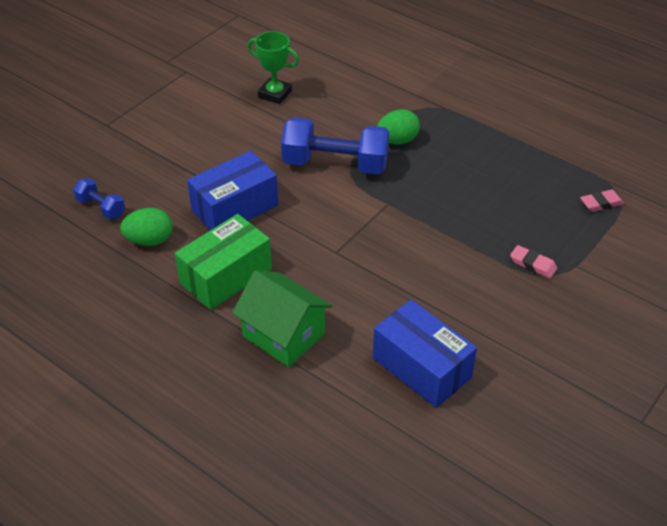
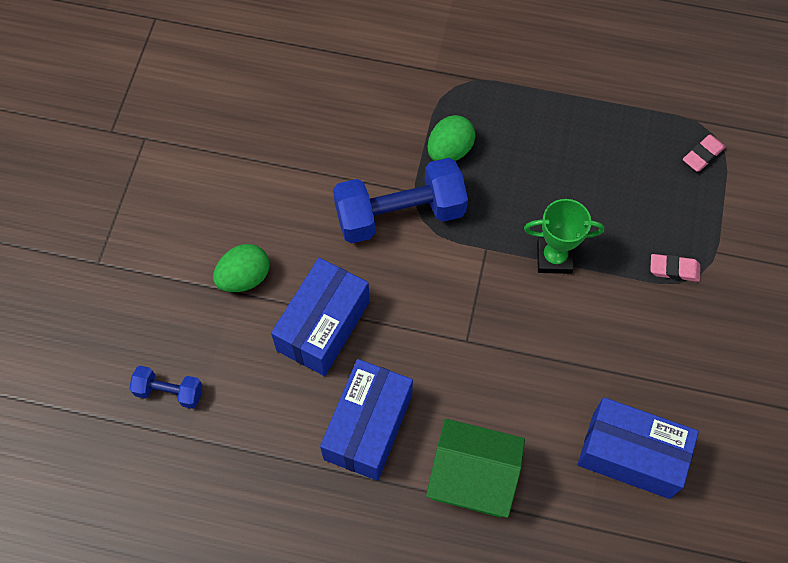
camera: 25 degrees left, 20 degrees up
green egg [120,208,173,246] -> green egg moved to [213,244,270,292]
green box [175,214,272,310] -> blue box [320,359,413,481]
green trophy [247,31,299,104] -> green trophy moved to [524,199,604,274]

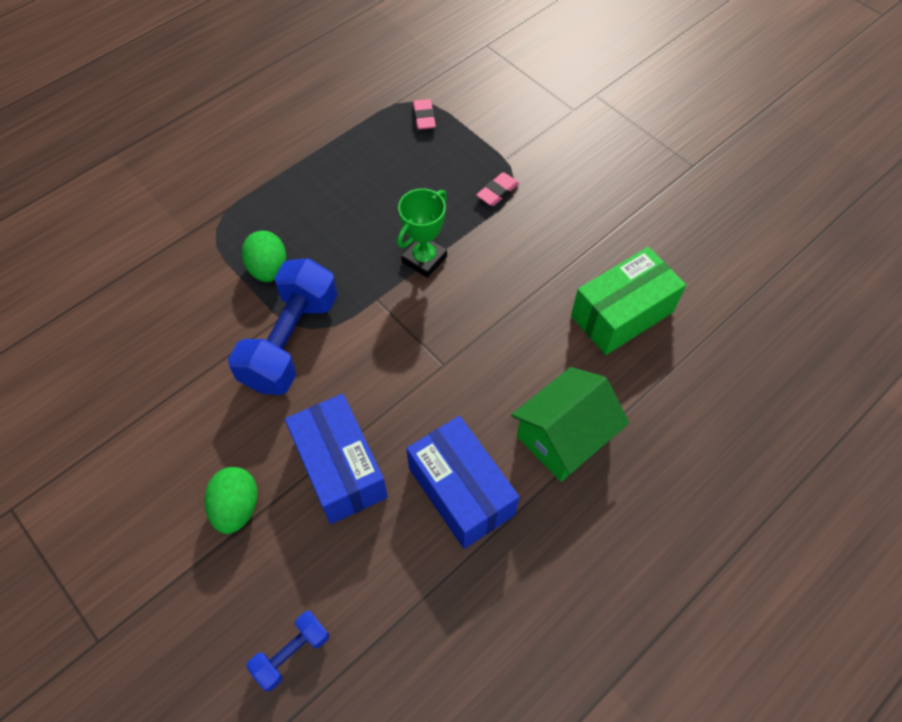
camera: 55 degrees left, 5 degrees down
blue box [578,397,699,499] -> green box [571,247,686,355]

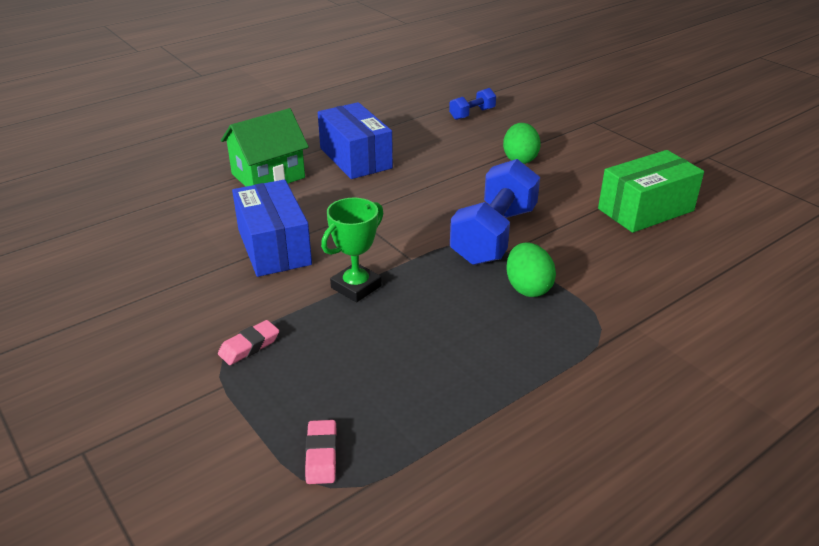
camera: 175 degrees left, 25 degrees down
blue box [285,394,388,524] -> blue box moved to [232,179,312,277]
green box [571,247,686,355] -> green box moved to [598,150,704,233]

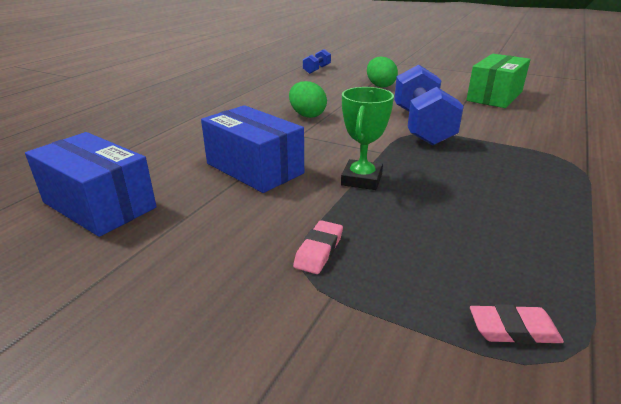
camera: 25 degrees left, 5 degrees down
green house [221,108,309,187] -> none
pink eraser [305,420,337,484] -> pink eraser turned 60 degrees counterclockwise [470,304,564,344]
blue box [318,102,393,179] -> blue box moved to [25,132,156,237]
green egg [506,242,556,297] -> green egg moved to [289,81,327,118]

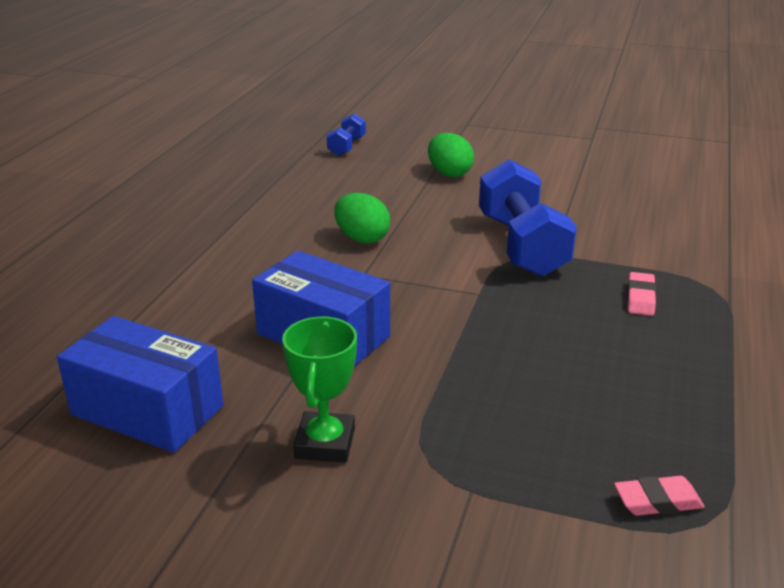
camera: 10 degrees left, 0 degrees up
pink eraser [293,220,343,274] -> pink eraser moved to [627,272,656,316]
green trophy [341,87,394,190] -> green trophy moved to [282,317,357,463]
green box [466,54,531,108] -> none

